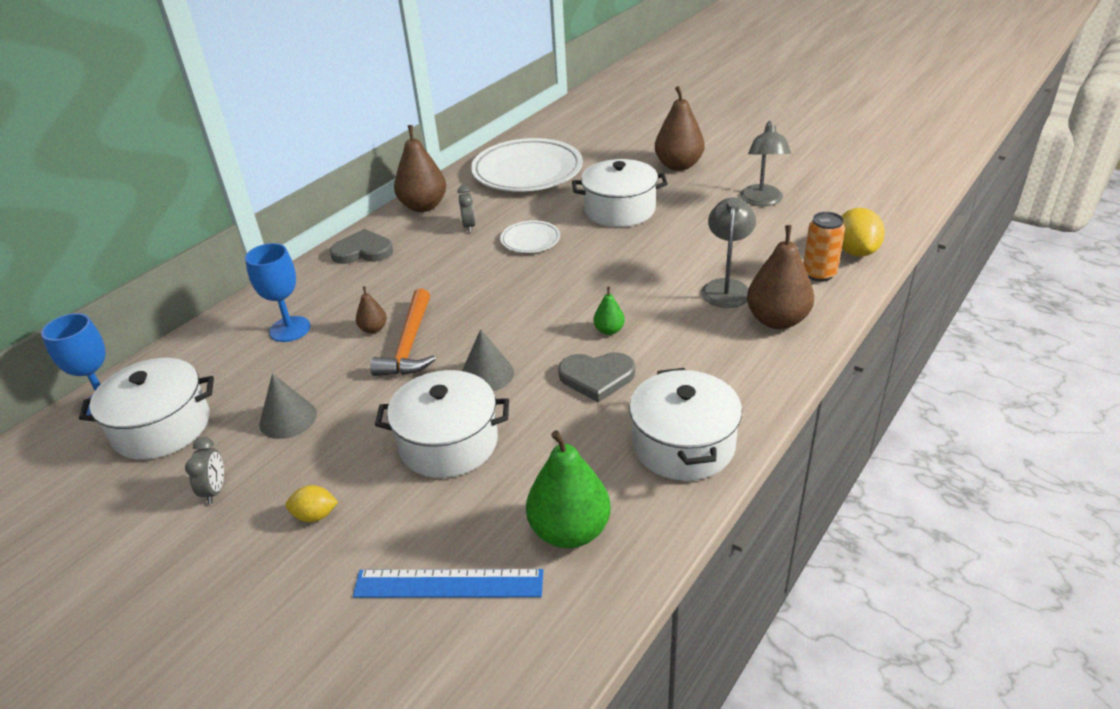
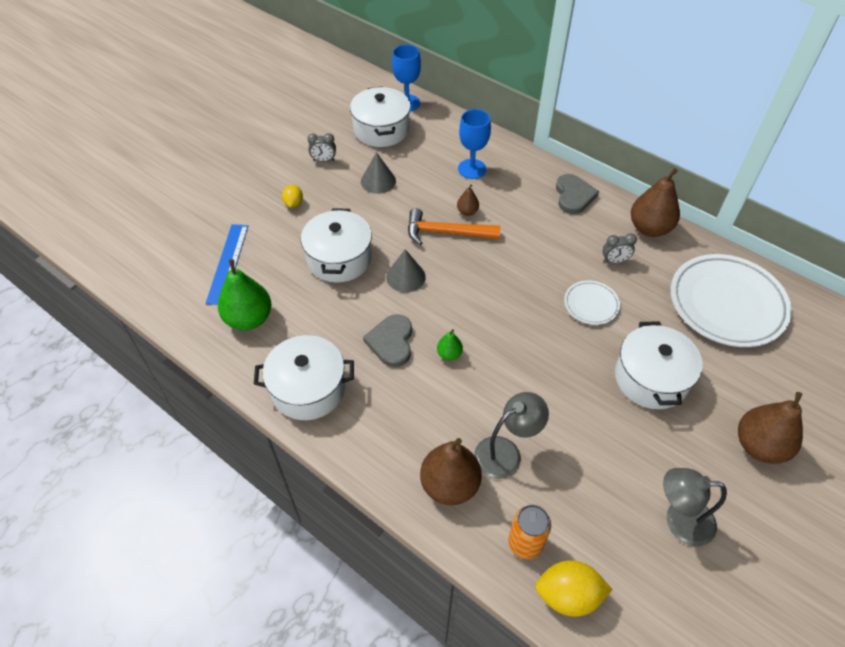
camera: 90 degrees right, 15 degrees up
grey lamp [701,197,756,308] -> grey lamp turned 45 degrees counterclockwise [474,392,549,479]

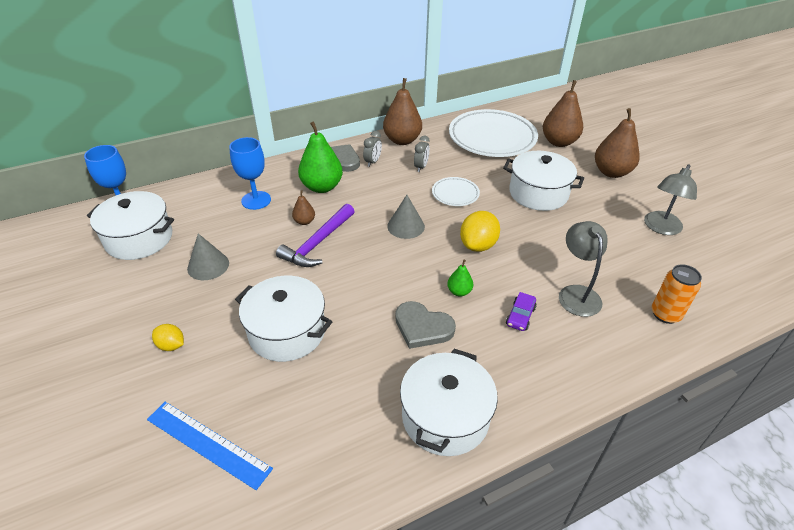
camera: 65 degrees left, 10 degrees down
green pear [218,259,272,330] -> green pear moved to [298,122,343,193]
grey clock [307,133,336,162] -> grey clock moved to [363,131,382,167]
grey cone [386,249,426,292] -> grey cone moved to [387,195,425,239]
orange hammer [408,208,501,245] -> purple hammer [276,204,355,267]
brown pear [420,438,482,505] -> brown pear moved to [543,80,583,147]
yellow lemon [535,560,613,617] -> yellow lemon moved to [460,211,500,252]
none -> purple car [506,292,536,331]

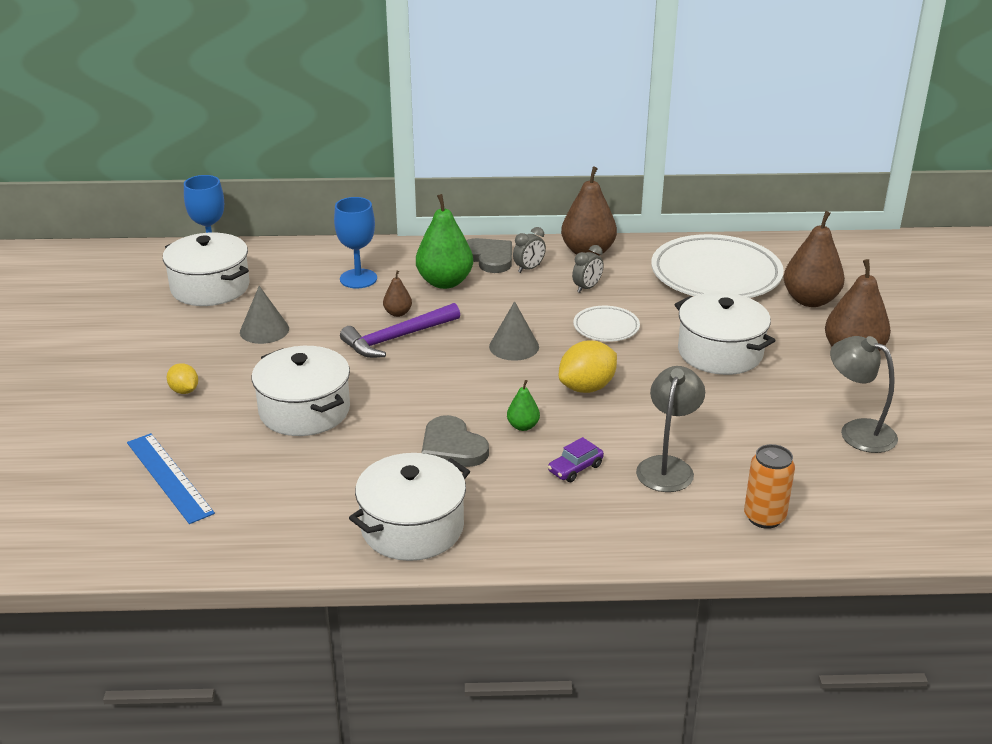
camera: 25 degrees right, 10 degrees down
grey lamp [644,165,697,235] -> grey lamp turned 75 degrees clockwise [830,336,898,453]

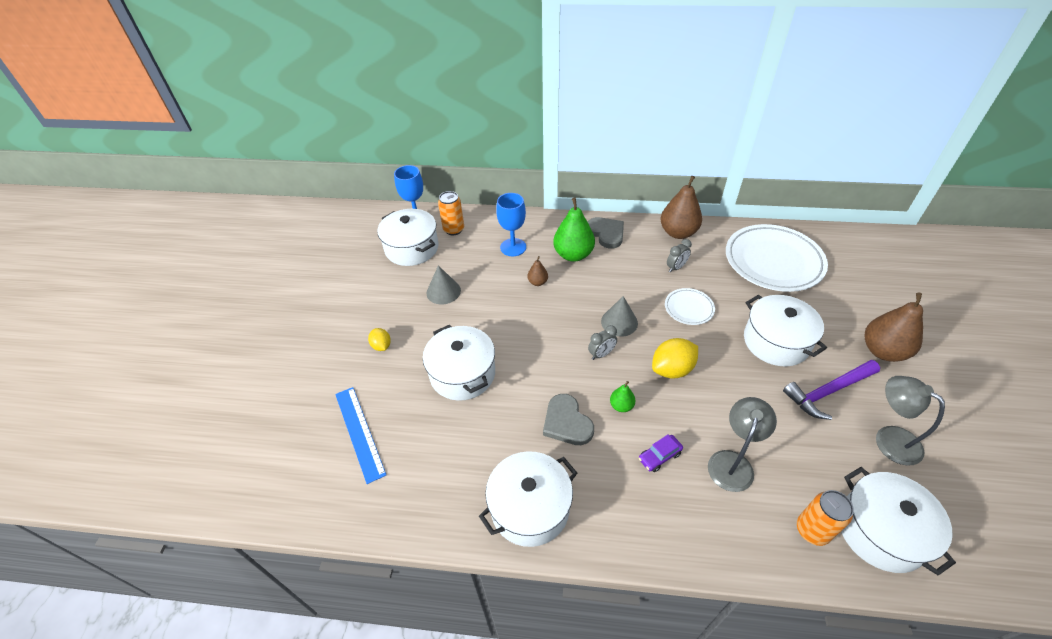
camera: 10 degrees right, 15 degrees up
purple hammer [340,303,460,358] -> purple hammer moved to [783,360,880,420]
grey clock [513,227,546,273] -> grey clock moved to [588,325,617,360]
brown pear [784,211,845,307] -> none
none -> orange can [438,191,464,235]
none -> white pot [841,467,956,575]

